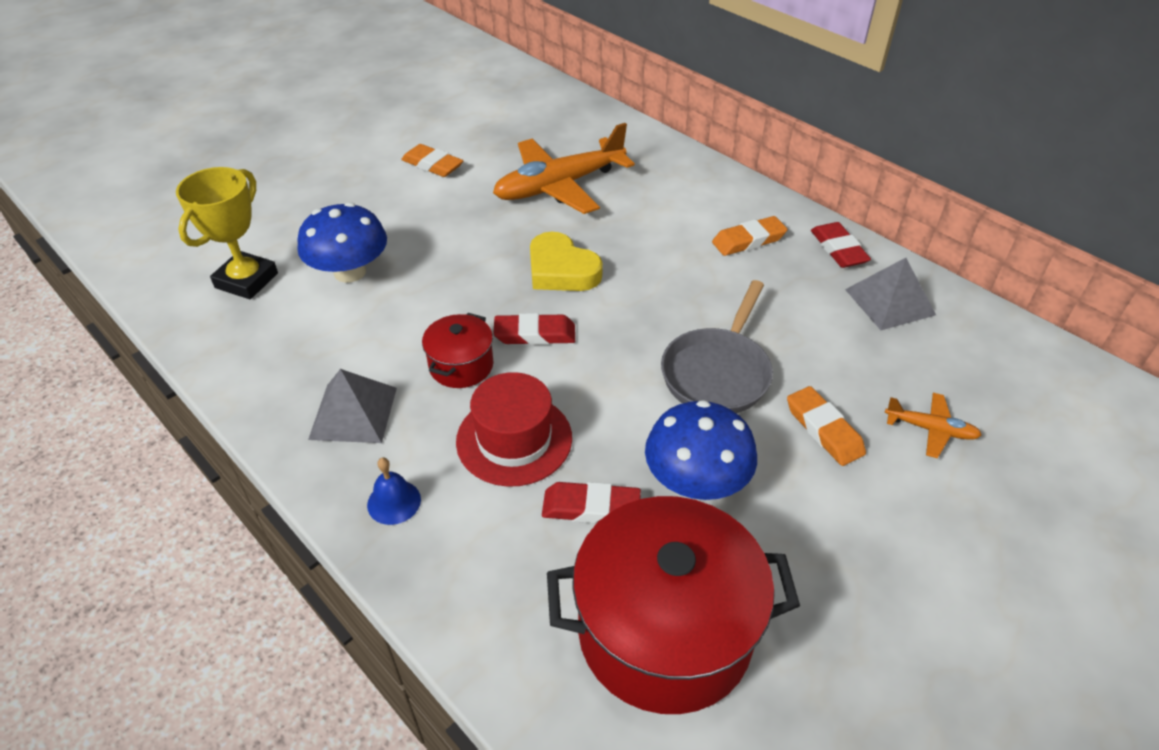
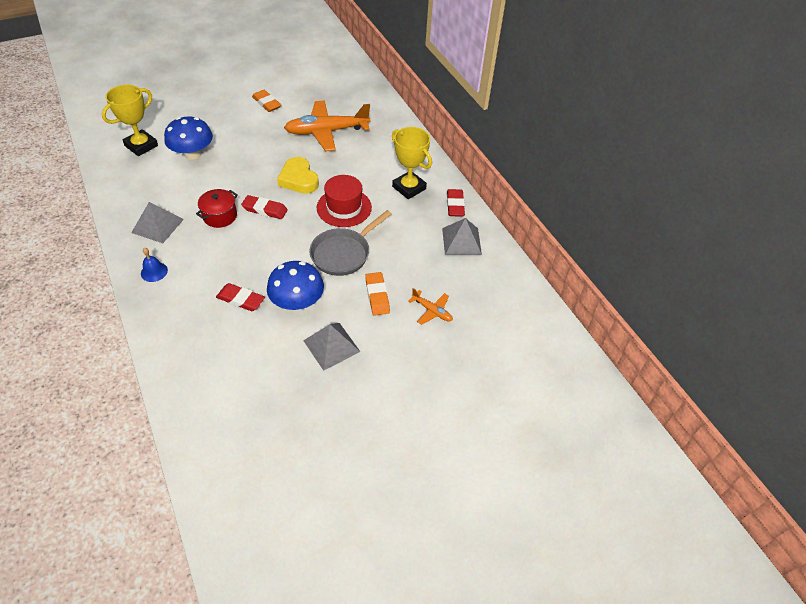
camera: 15 degrees right, 5 degrees up
red hat [456,372,572,487] -> red hat moved to [317,175,372,227]
red pot [547,496,800,714] -> none
orange eraser [712,216,788,256] -> yellow trophy [392,127,432,199]
none -> grey pyramid [303,323,360,371]

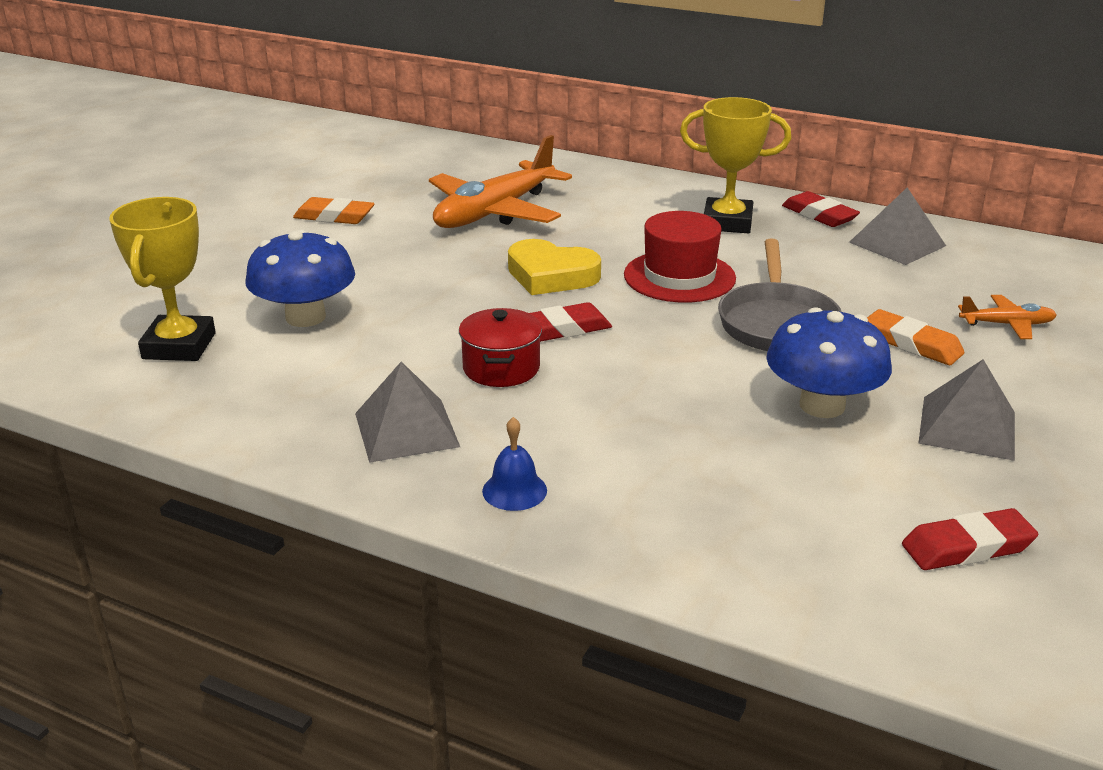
camera: 35 degrees left, 20 degrees down
red eraser [216,283,265,311] -> red eraser moved to [902,508,1038,570]

